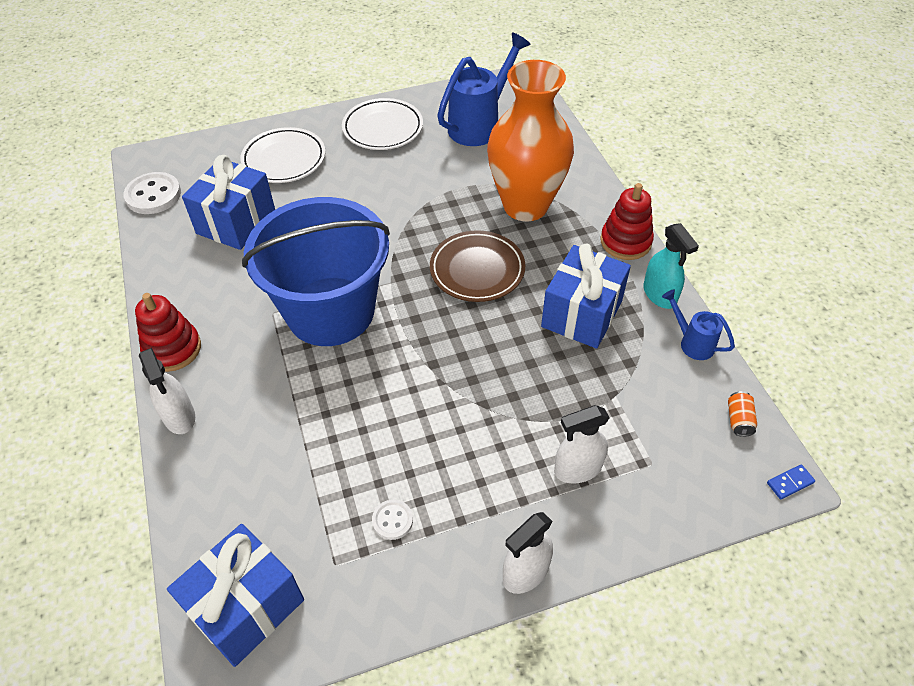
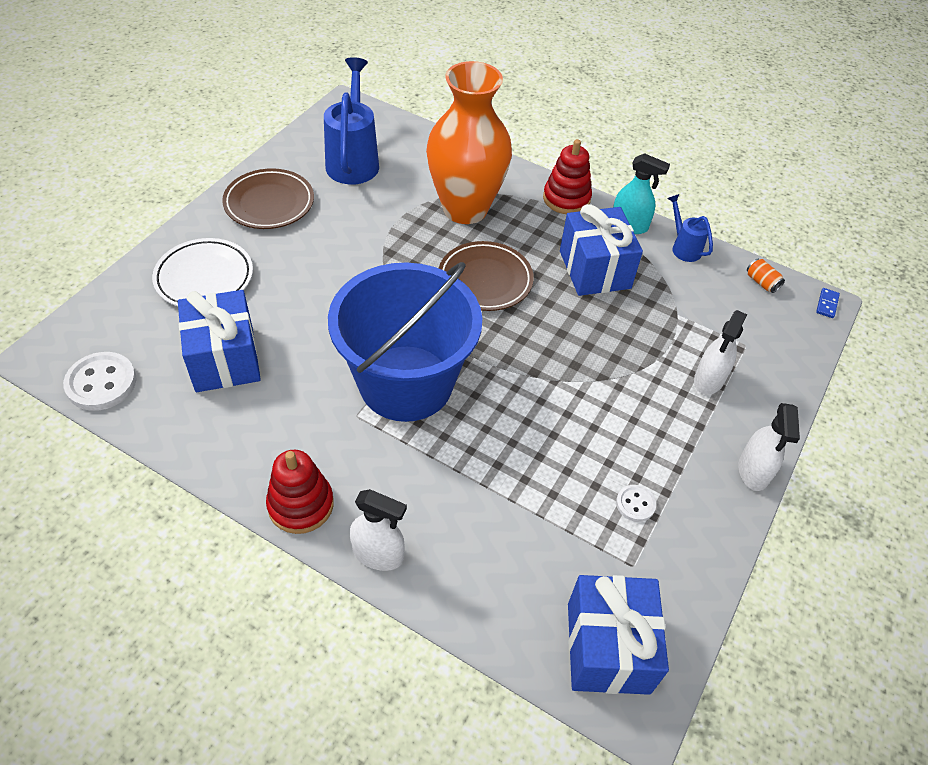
camera: 45 degrees left, 0 degrees up
white plate [342,98,423,150] -> brown plate [222,168,314,229]
blue watering can [662,289,735,360] -> blue watering can turned 60 degrees clockwise [667,194,713,262]

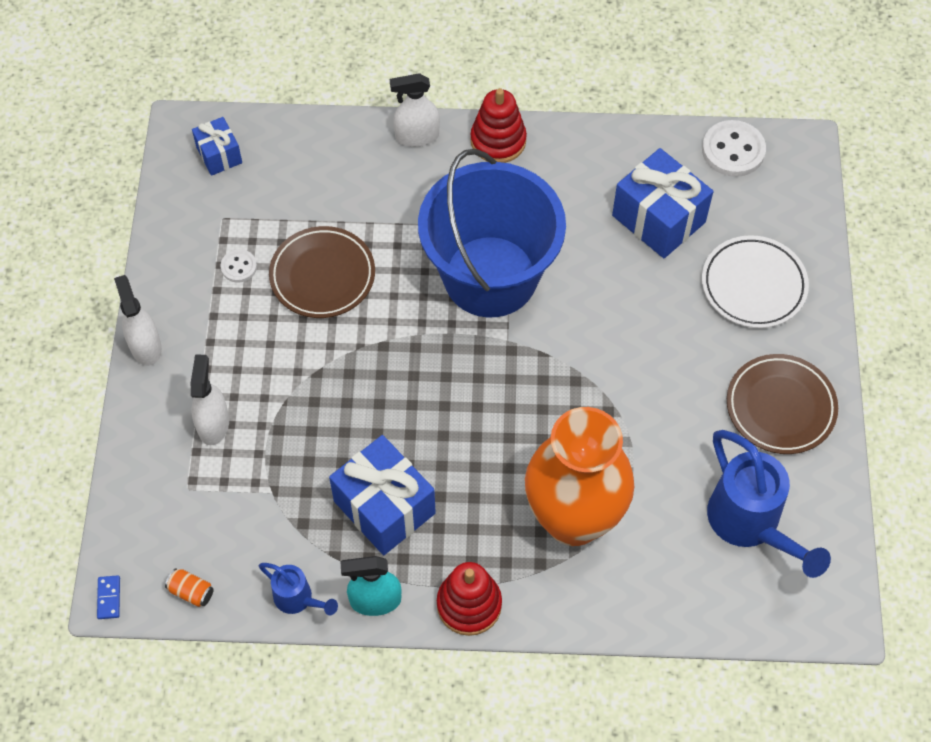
camera: 155 degrees right, 10 degrees up
brown plate [439,241,534,311] -> brown plate moved to [269,226,375,318]
blue gift [568,575,669,695] -> blue gift [192,117,242,176], size x0.56

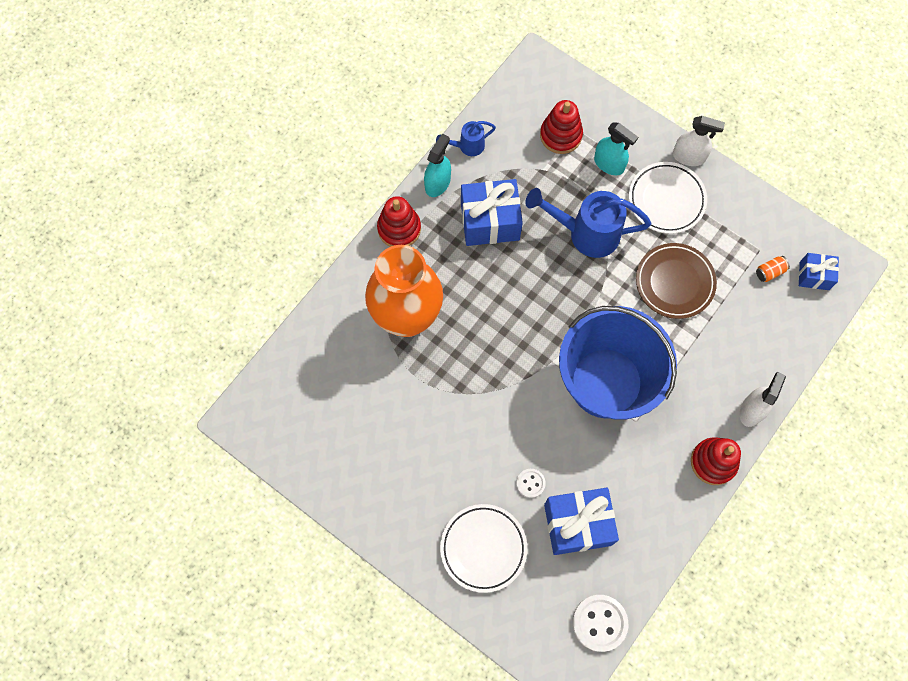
camera: 125 degrees right, 10 degrees up
blue domino [97,575,120,619] -> none
orange can [165,568,214,607] -> orange can moved to [756,256,790,282]
white spray bottle [191,354,229,445] -> turquoise spray bottle [594,122,638,175]
white button [221,249,257,283] -> white button moved to [516,469,546,498]
blue watering can [707,430,831,578] -> blue watering can moved to [525,188,651,258]
brown plate [727,354,838,454] -> none
none -> red stacking toy [540,100,583,154]
none -> white plate [629,162,707,234]

